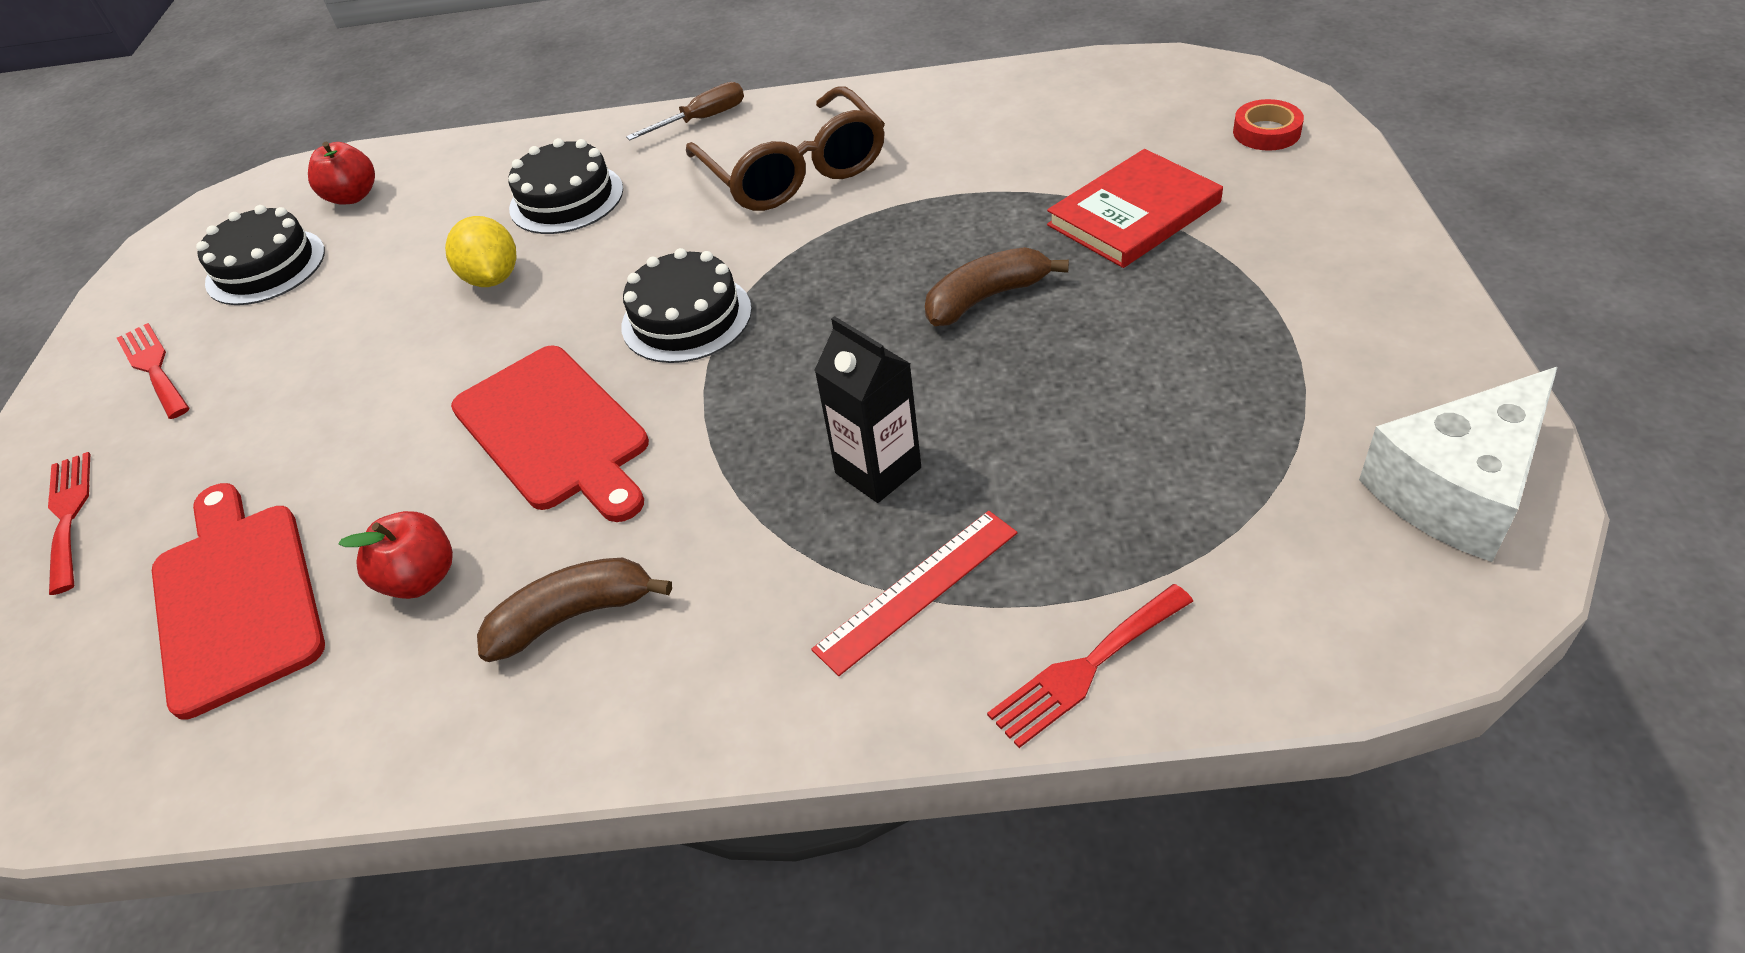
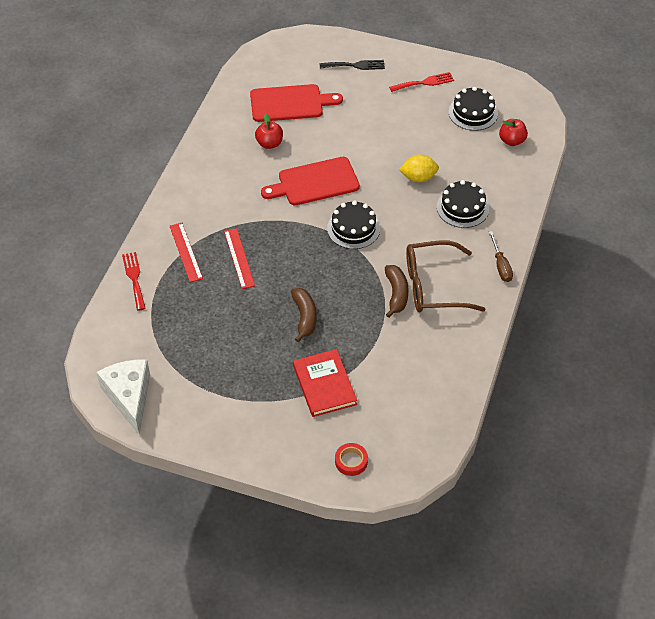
camera: 105 degrees right, 5 degrees up
red fork [48,452,90,595] -> black fork [320,60,385,70]
brown banana [477,558,672,662] -> brown banana moved to [385,265,409,318]
black carton [814,316,921,503] -> red ruler [224,228,255,289]

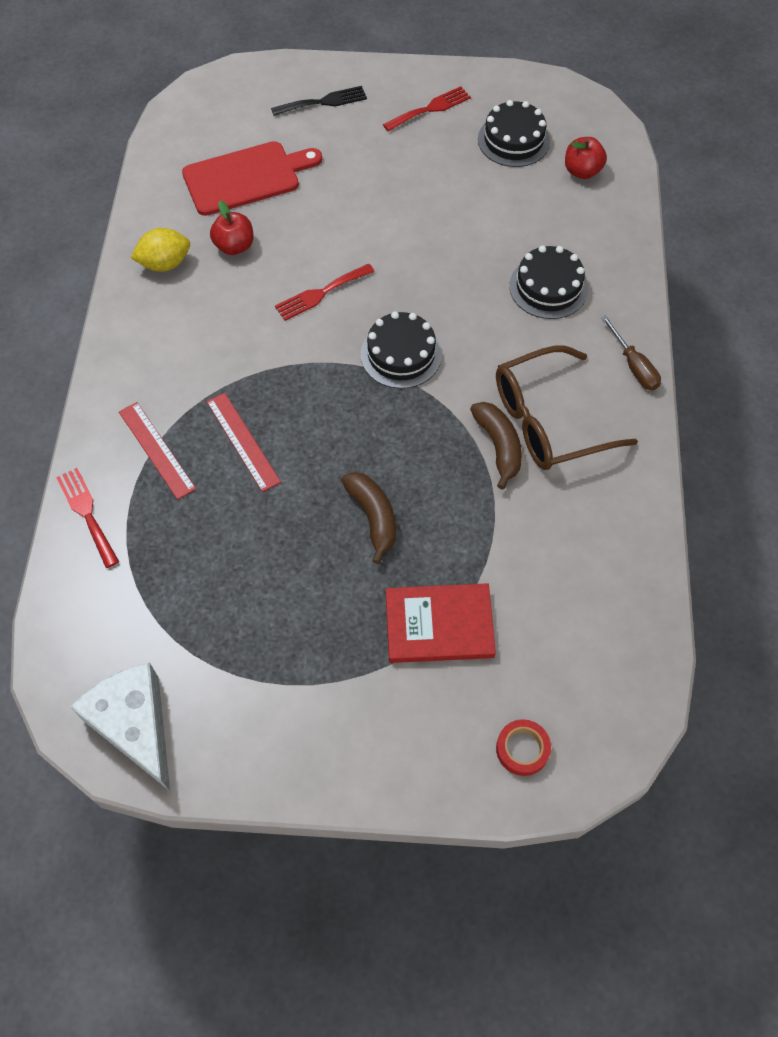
camera: 15 degrees left, 10 degrees up
red cutting board [261,157,360,205] -> red fork [275,264,375,321]
red book [293,349,357,417] -> red book turned 60 degrees counterclockwise [386,583,496,663]
yellow lemon [399,155,439,182] -> yellow lemon moved to [131,228,190,272]

